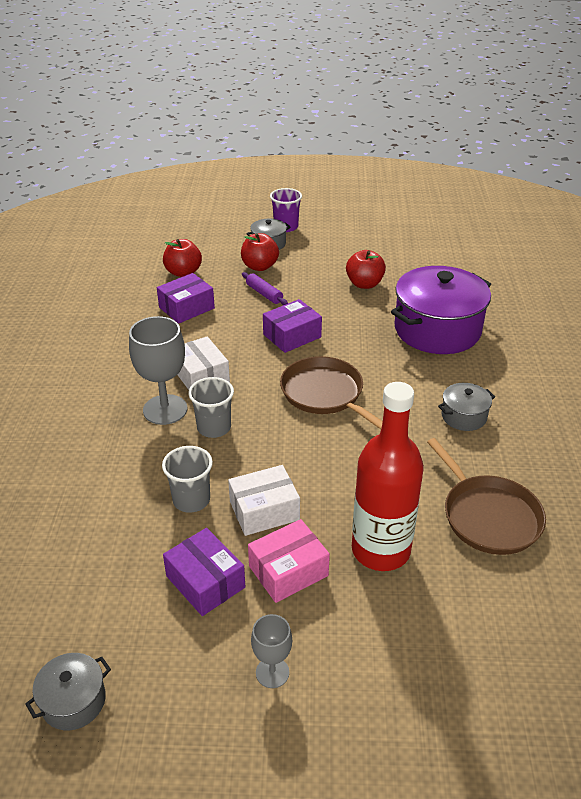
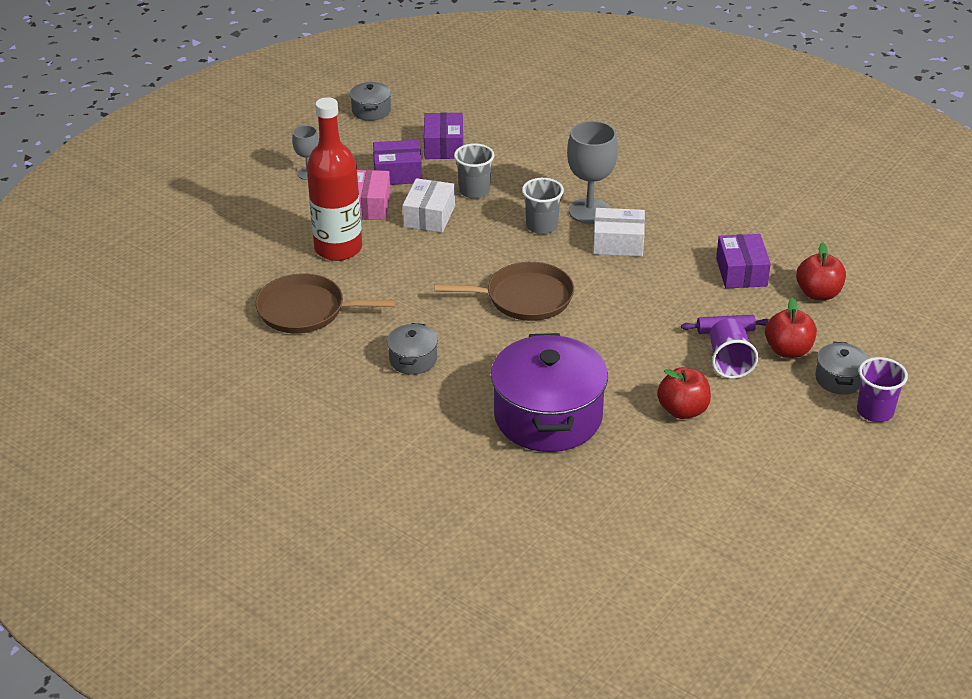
camera: 125 degrees right, 0 degrees up
purple box [263,299,322,353] -> purple box moved to [424,112,463,159]
none -> purple cup [710,318,758,379]

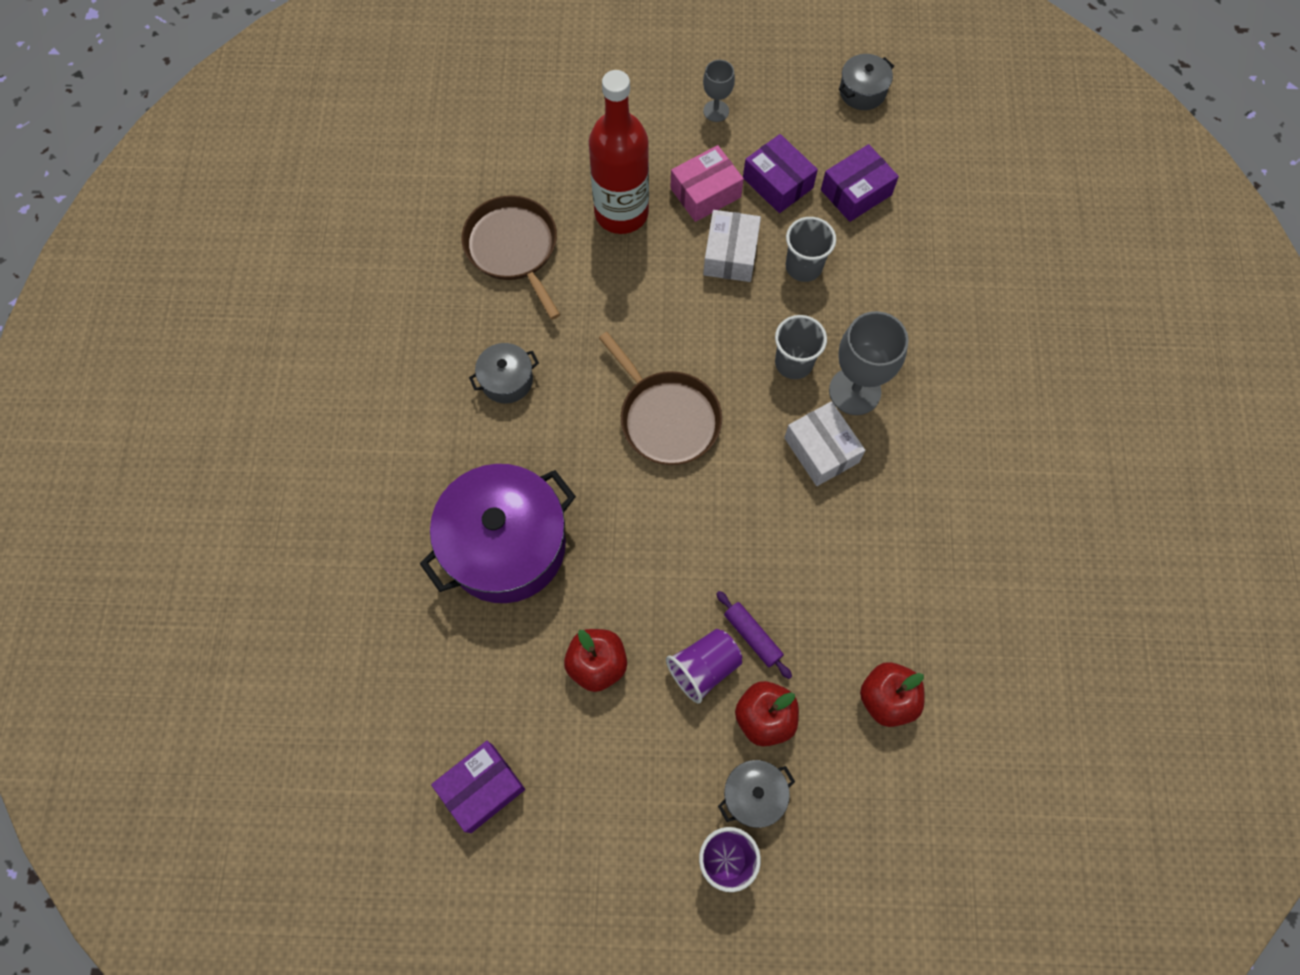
camera: 55 degrees right, 30 degrees up
white box [403,178,455,233] -> white box turned 60 degrees counterclockwise [703,210,761,282]
purple box [716,234,771,288] -> purple box moved to [431,741,525,833]

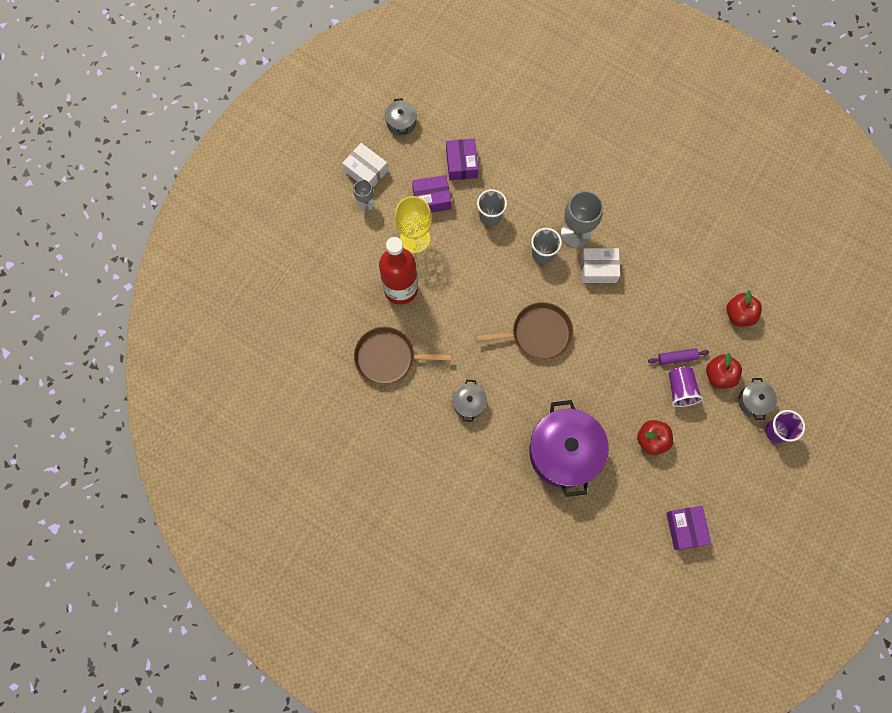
camera: 60 degrees left, 5 degrees up
pink box [670,145,744,222] -> yellow goblet [395,196,432,253]
white box [703,210,761,282] -> white box moved to [342,143,388,187]

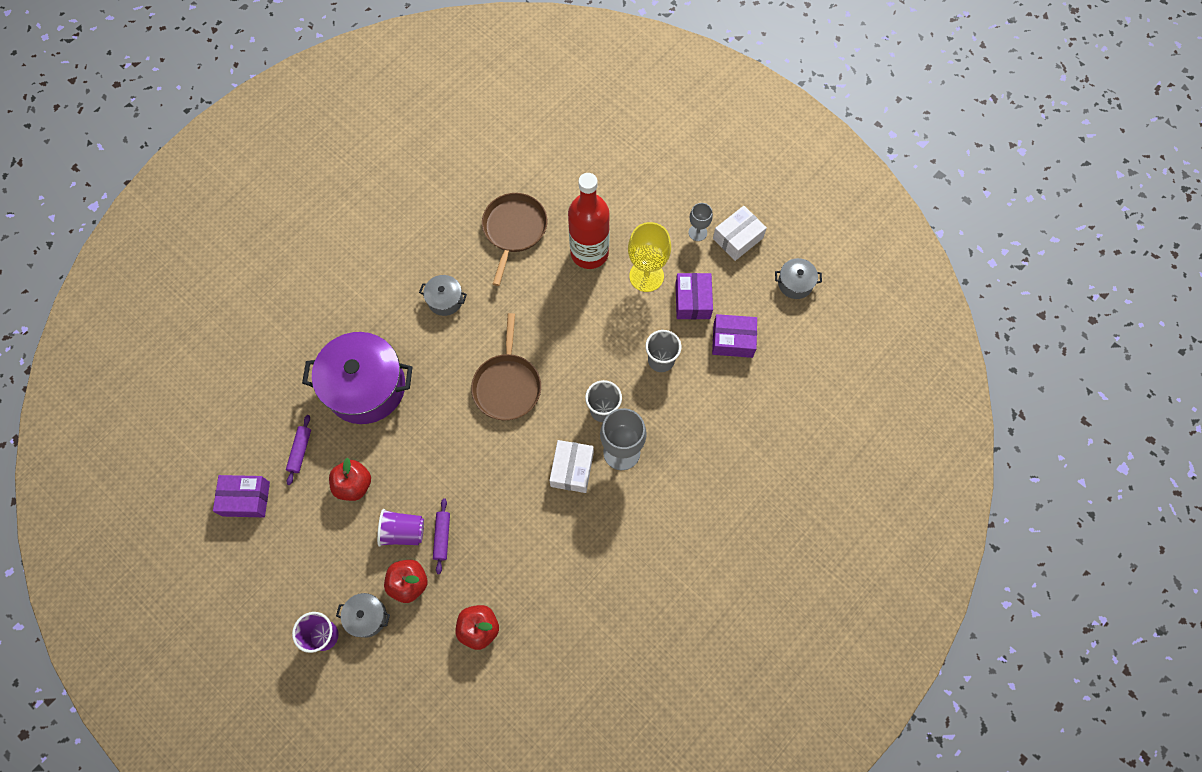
camera: 100 degrees right, 5 degrees down
none -> purple rolling pin [286,415,311,485]

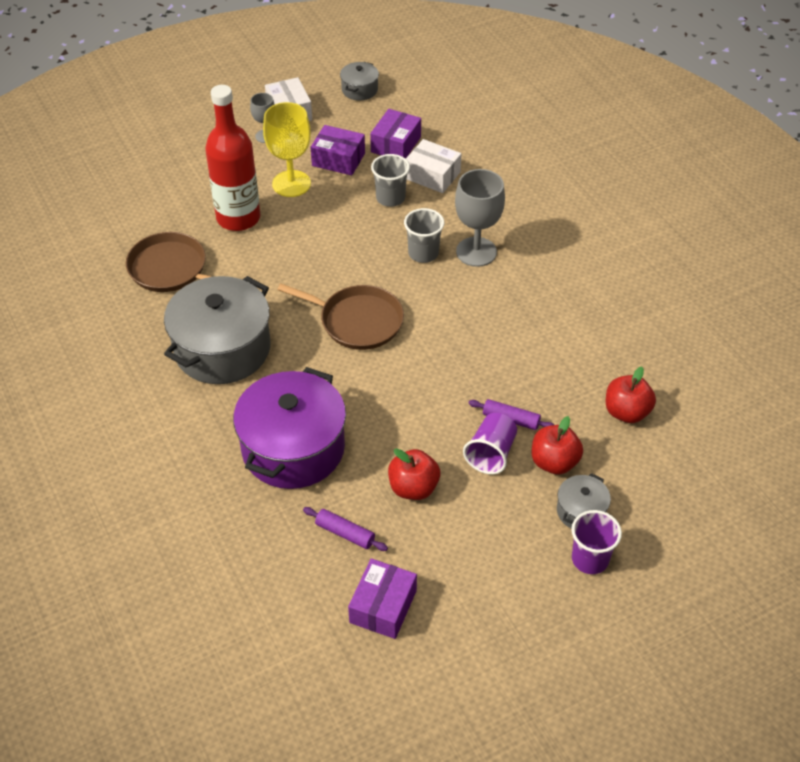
camera: 70 degrees left, 20 degrees down
grey pot [419,275,467,316] -> grey pot [164,276,270,384], size x2.17
white box [549,440,594,493] -> white box moved to [406,139,461,193]

